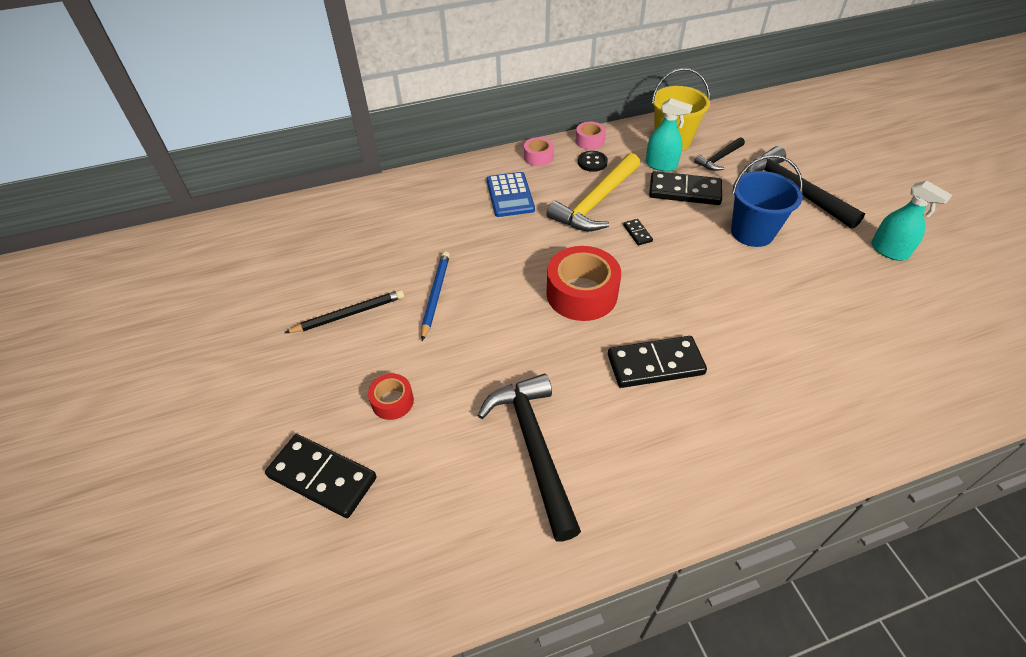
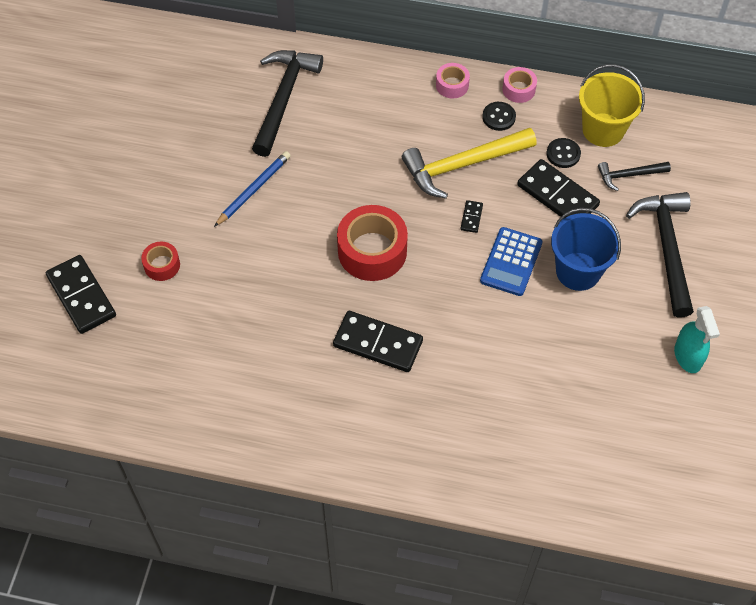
camera: 30 degrees right, 10 degrees up
black pencil [285,290,404,333] -> none
black hammer [478,374,581,542] -> black hammer moved to [252,50,323,157]
blue calculator [487,172,535,217] -> blue calculator moved to [480,227,543,296]
turquoise spray bottle [646,98,693,172] -> black button [547,138,581,168]

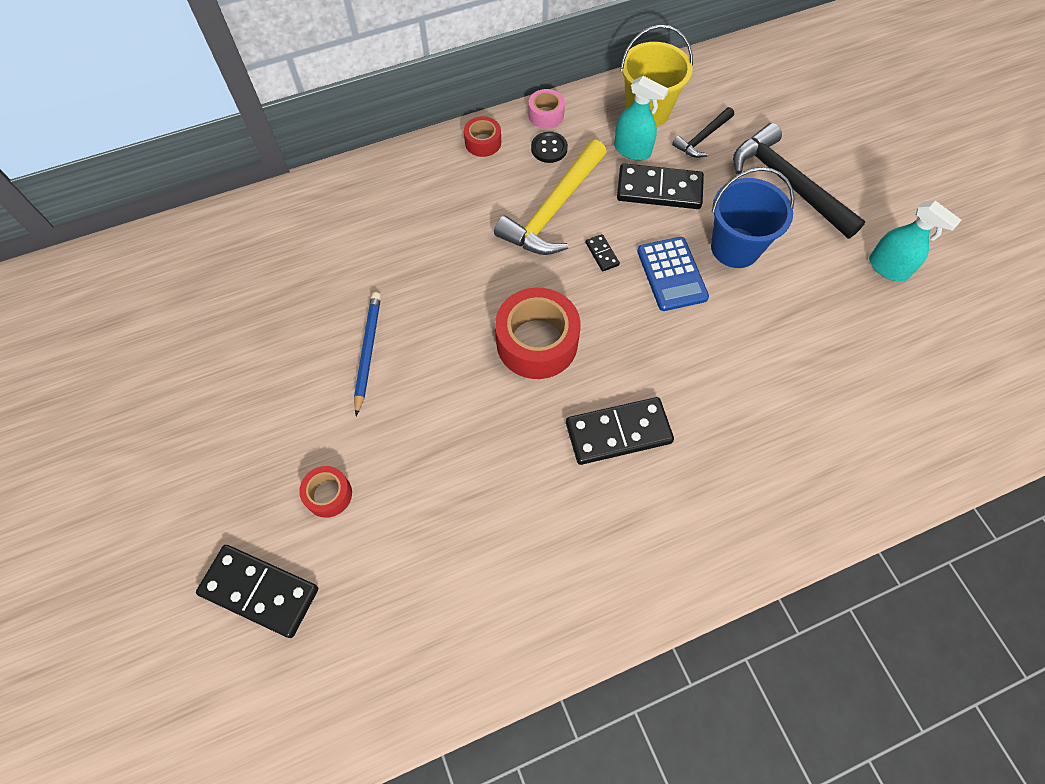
camera: 35 degrees left, 5 degrees up
black hammer [252,50,323,157] -> none
pink tape [436,63,470,99] -> red tape [464,116,501,157]
black button [547,138,581,168] -> turquoise spray bottle [614,76,669,161]

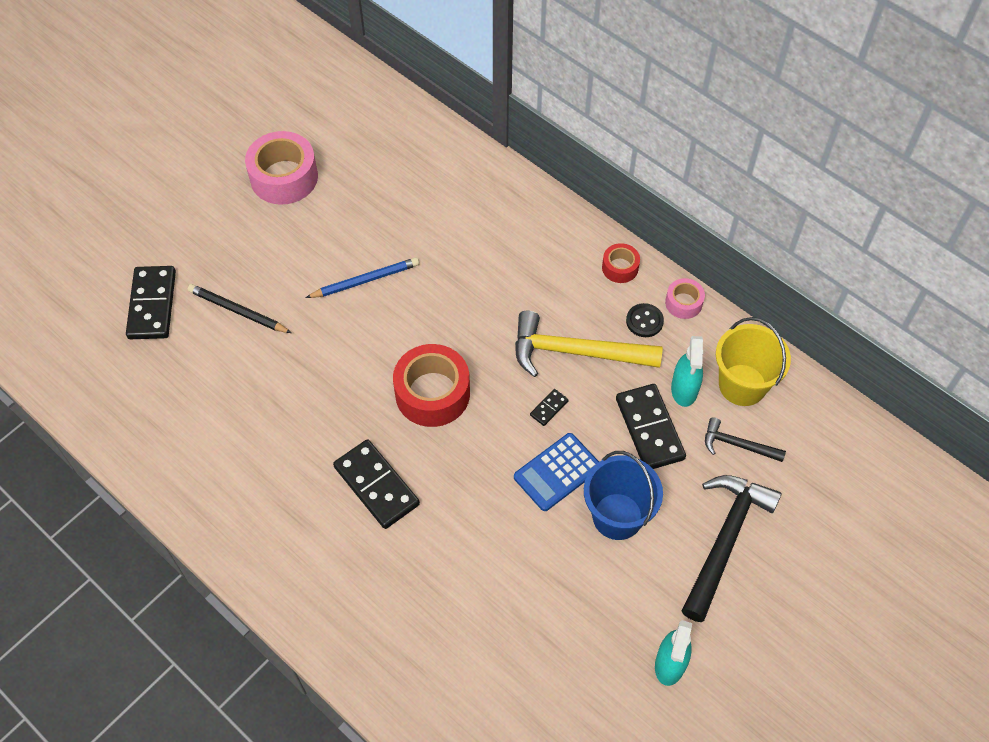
camera: 65 degrees right, 5 degrees down
red tape [299,466,352,518] -> black pencil [188,284,292,333]
none -> pink tape [245,131,318,205]

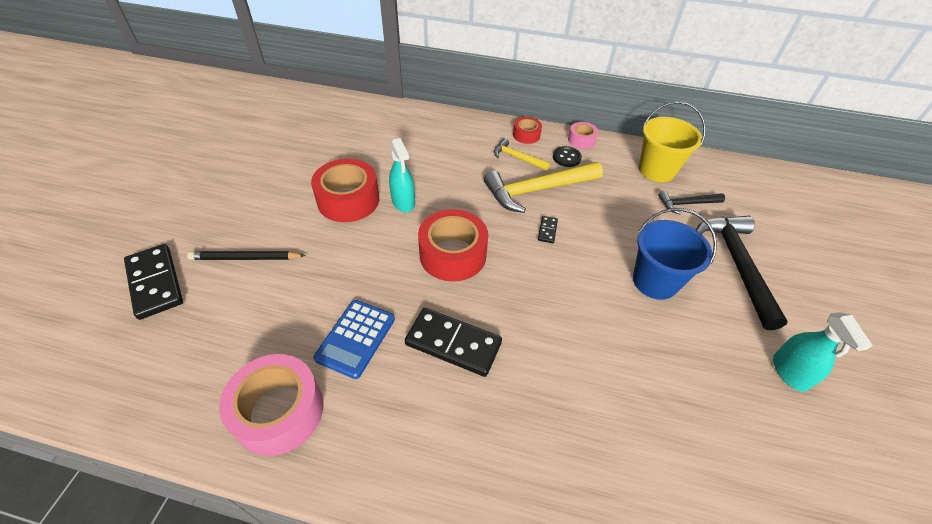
camera: 30 degrees left, 10 degrees down
pink tape [245,131,318,205] -> pink tape moved to [219,354,323,456]
blue pencil [306,257,419,298] -> red tape [311,159,379,222]
blue calculator [514,433,599,511] -> blue calculator moved to [313,300,395,379]
black domino [616,384,686,469] -> none
turquoise spray bottle [671,336,703,407] -> turquoise spray bottle moved to [389,138,415,212]
none -> yellow hammer [494,138,550,170]

